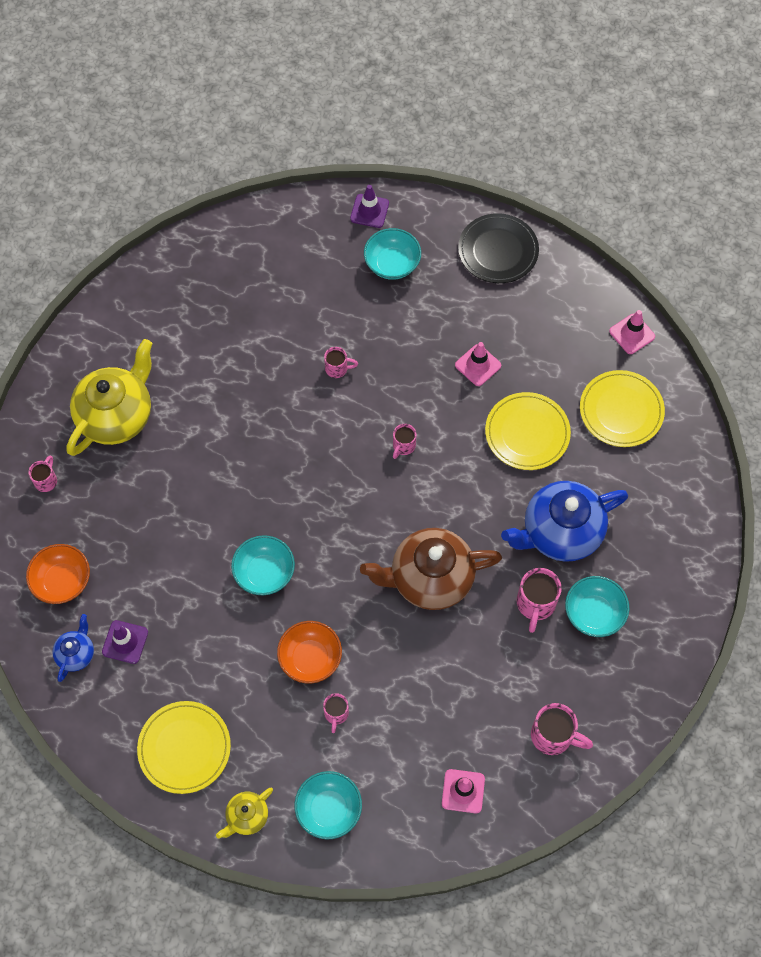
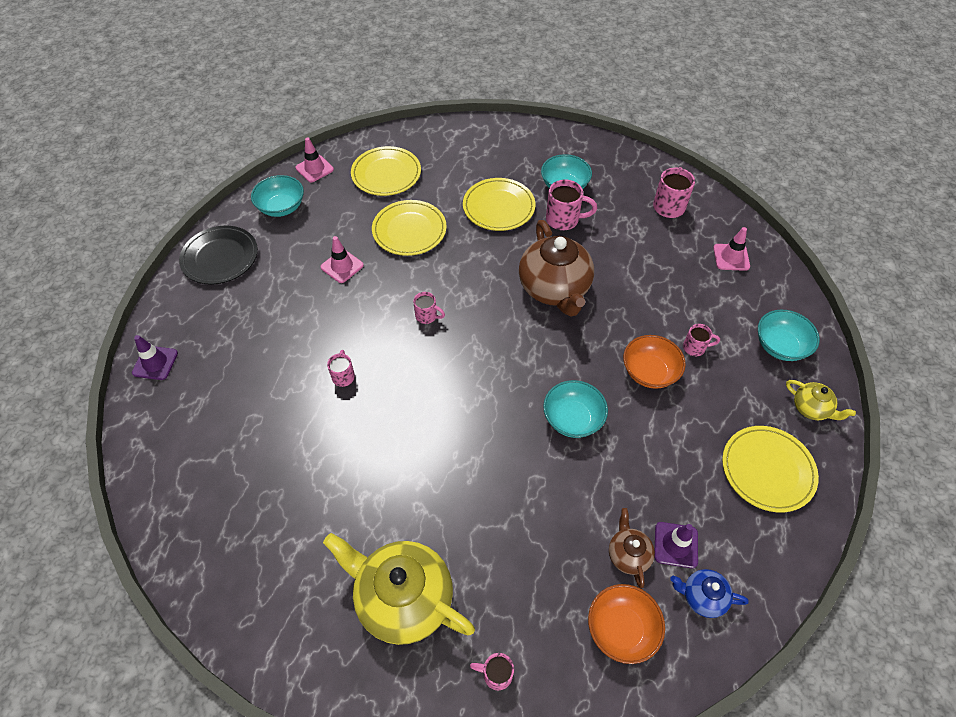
camera: 95 degrees left, 10 degrees down
turquoise bowl [364,228,421,280] -> turquoise bowl moved to [251,175,304,217]
blue teapot [501,481,628,562] -> yellow plate [463,178,535,231]
none -> brown teapot [609,508,655,588]

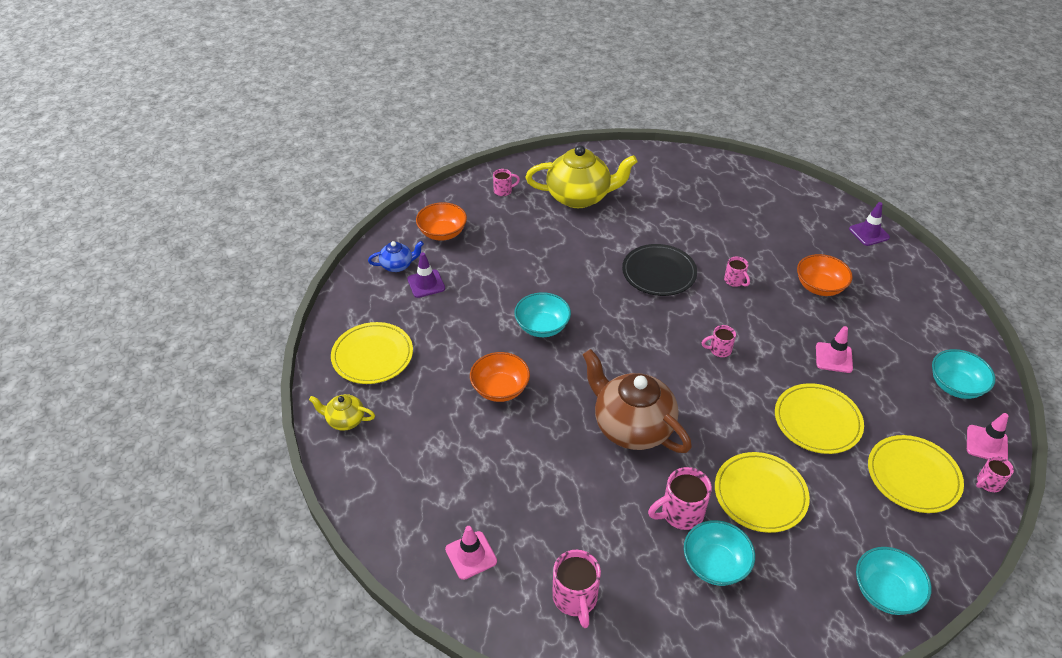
camera: 150 degrees right, 10 degrees down
black plate [179,226,258,284] -> black plate moved to [622,244,697,296]
brown teapot [609,508,655,588] -> none
pink mug [683,324,720,356] -> pink mug moved to [976,456,1014,492]
turquoise bowl [758,310,820,361] -> turquoise bowl moved to [856,547,932,615]
none -> orange bowl [797,254,853,296]

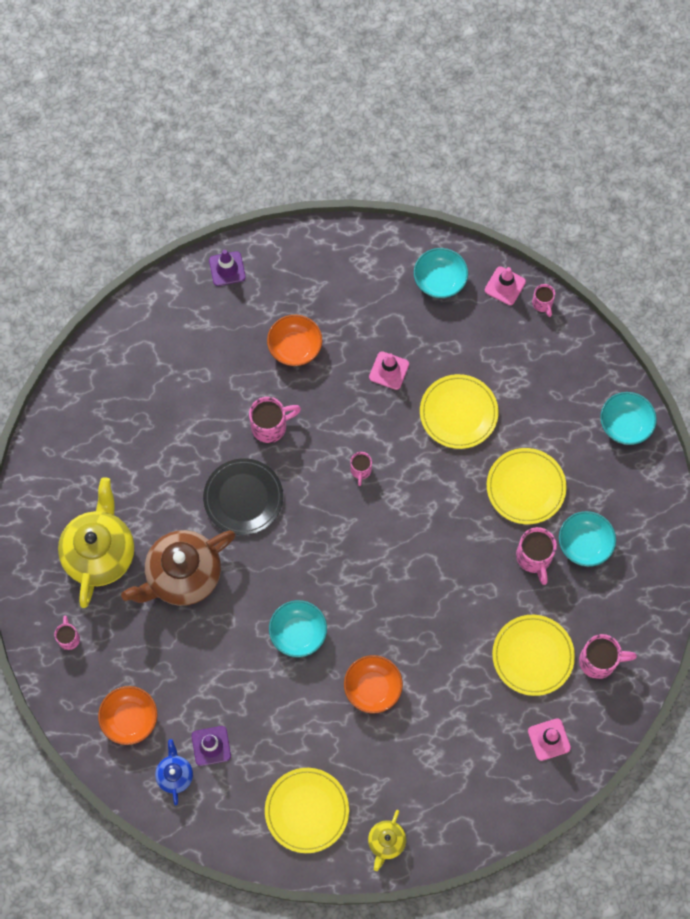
camera: 80 degrees left, 25 degrees up
brown teapot [583,349,692,453] -> brown teapot moved to [121,530,236,606]
pink mug [724,256,750,287] -> pink mug [249,397,301,443], size x1.67
yellow plate [868,435,964,513] -> yellow plate moved to [492,615,575,696]

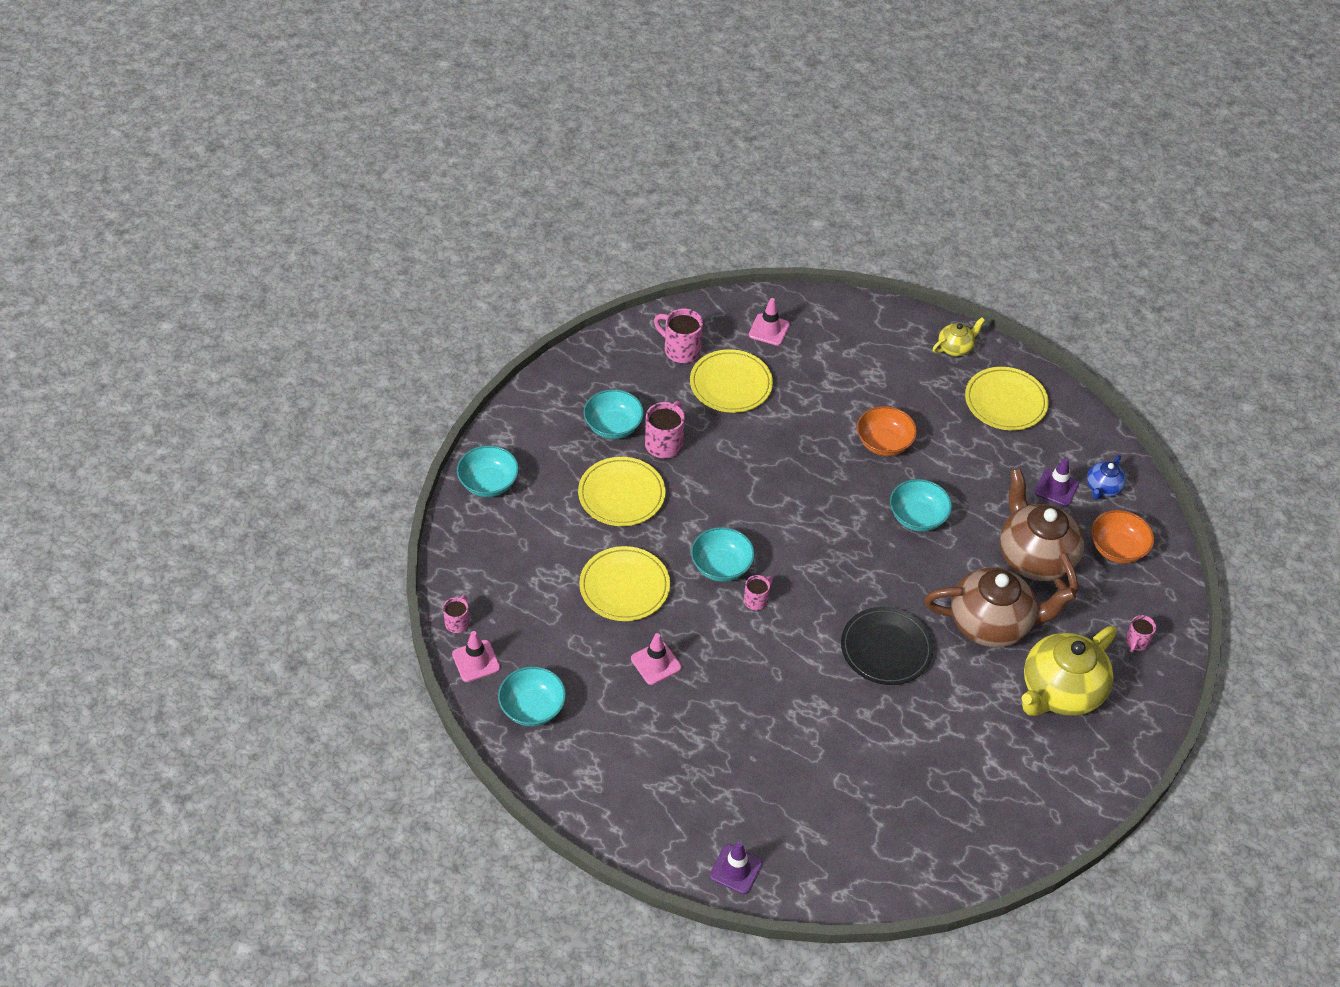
camera: 145 degrees left, 20 degrees down
pink mug [249,397,301,443] -> none
orange bowl [267,315,322,366] -> none
none -> turquoise bowl [691,527,755,582]
none -> brown teapot [1000,469,1084,593]

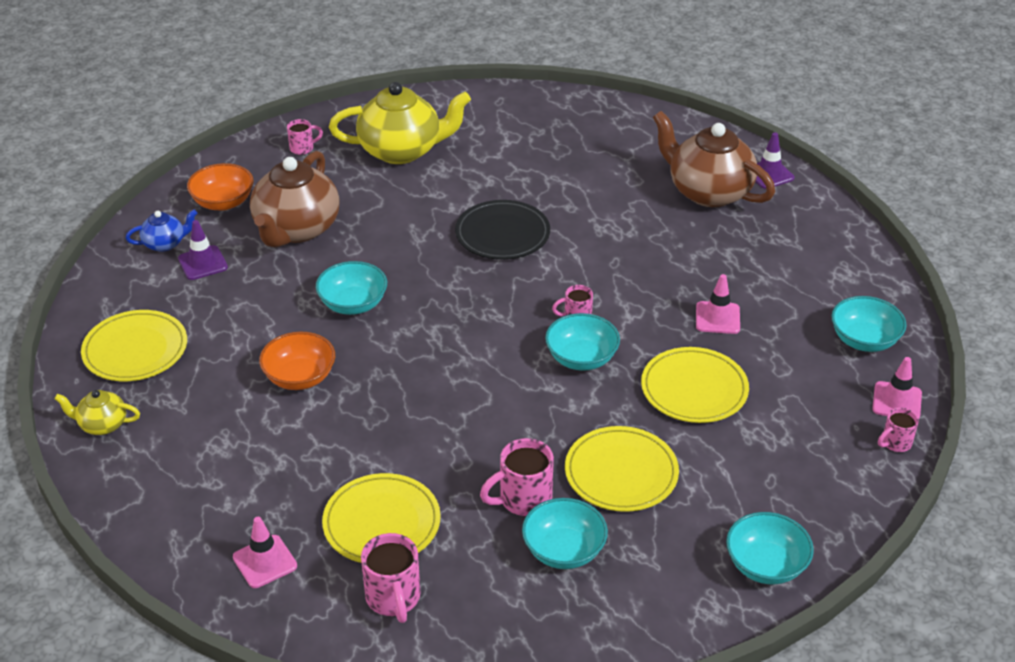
camera: 140 degrees left, 10 degrees down
brown teapot [924,567,1076,647] -> brown teapot moved to [653,111,775,207]

